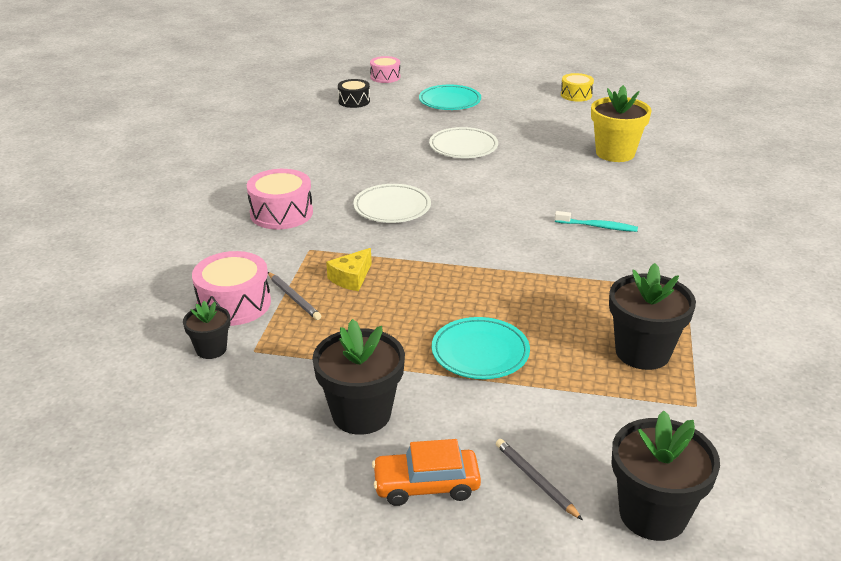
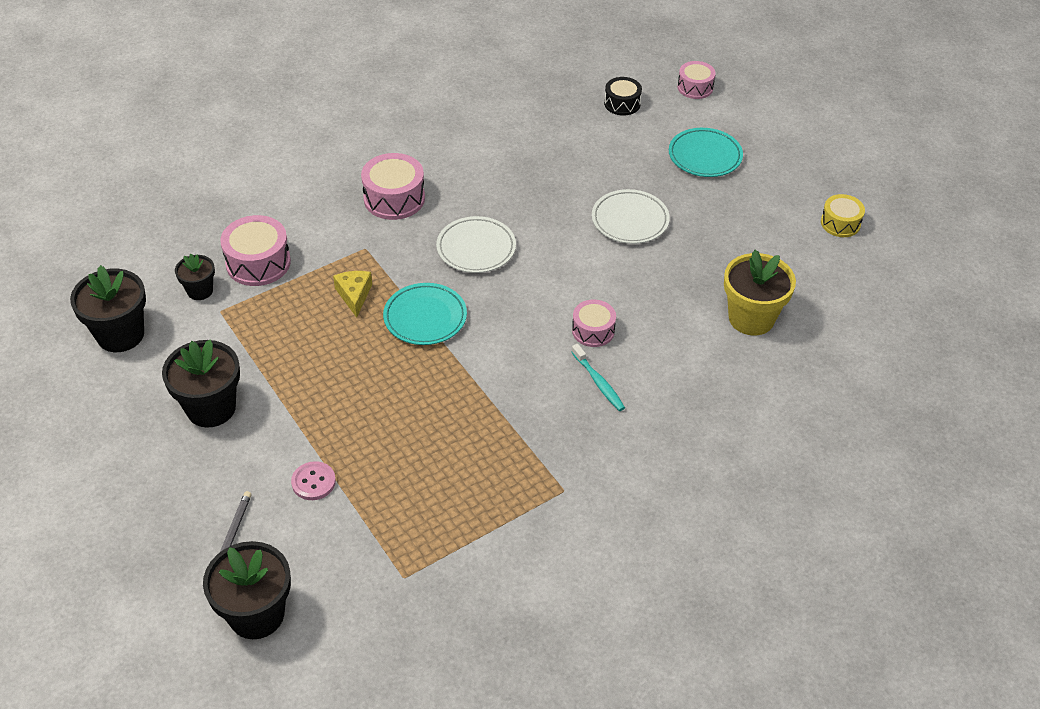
camera: 45 degrees right, 15 degrees up
grey pencil [268,272,321,320] -> none
yellow cheese [326,248,372,291] -> yellow cheese turned 90 degrees clockwise [333,271,372,318]
orange car [372,439,481,506] -> none
turquoise plate [432,317,530,379] -> turquoise plate moved to [383,283,467,345]
black flower pot [609,263,696,370] -> black flower pot moved to [70,265,146,352]
none -> pink button [291,461,336,500]
none -> pink drum [572,300,616,347]

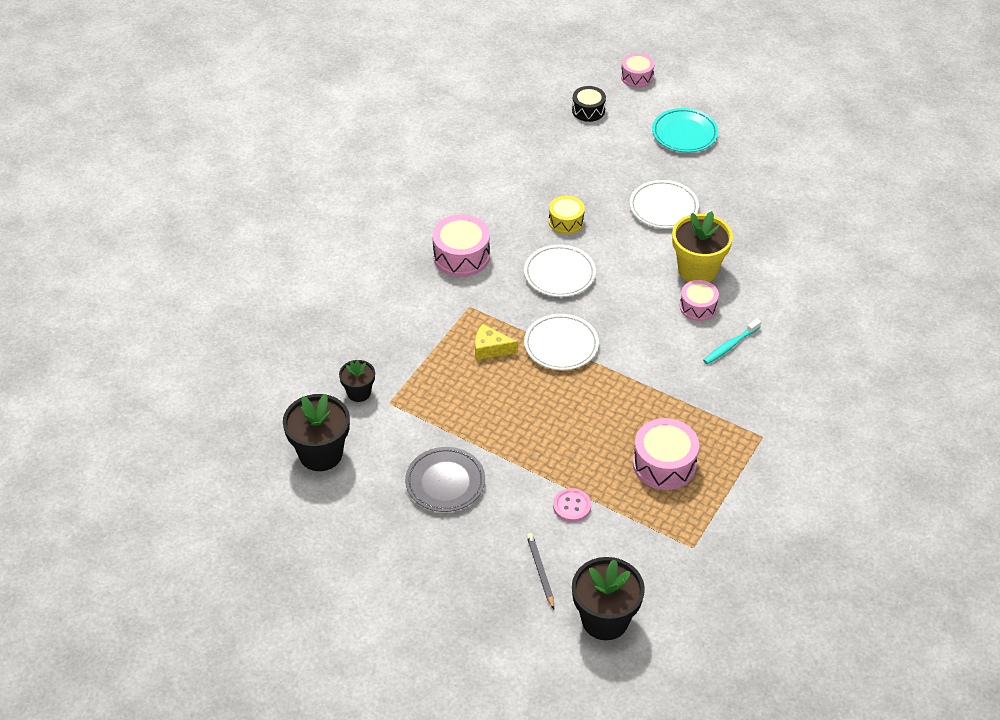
camera: 25 degrees left, 0 degrees up
black flower pot [162,339,240,428] -> grey plate [405,447,485,512]
pink drum [220,215,291,286] -> pink drum moved to [633,418,699,490]
yellow cheese [333,271,372,318] -> yellow cheese turned 45 degrees counterclockwise [475,324,518,360]
turquoise plate [383,283,467,345] -> white plate [524,314,599,370]
turquoise toothbrush [572,344,625,411] -> turquoise toothbrush turned 105 degrees clockwise [703,319,761,364]
yellow flower pot [724,250,796,335] -> yellow flower pot moved to [672,211,733,282]
yellow drum [821,194,865,237] -> yellow drum moved to [549,195,585,234]

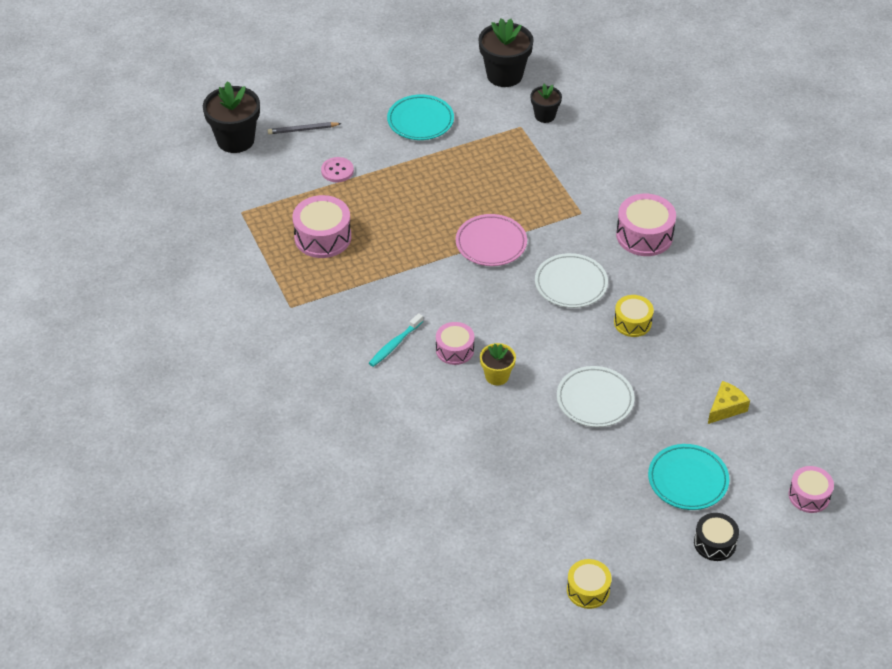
camera: 125 degrees right, 0 degrees up
grey plate [405,447,485,512] -> turquoise plate [387,94,454,140]
yellow cheese [475,324,518,360] -> yellow cheese moved to [708,381,750,424]
white plate [524,314,599,370] -> pink plate [456,214,527,266]
grey pencil [527,533,554,609] -> grey pencil turned 150 degrees clockwise [268,122,342,134]
black drum [572,86,606,122] -> black drum moved to [694,513,739,561]
yellow flower pot [672,211,733,282] -> yellow flower pot [480,343,516,385], size x0.56
turquoise toothbrush [703,319,761,364] -> turquoise toothbrush turned 135 degrees counterclockwise [369,313,423,367]
none -> yellow drum [567,559,612,609]

